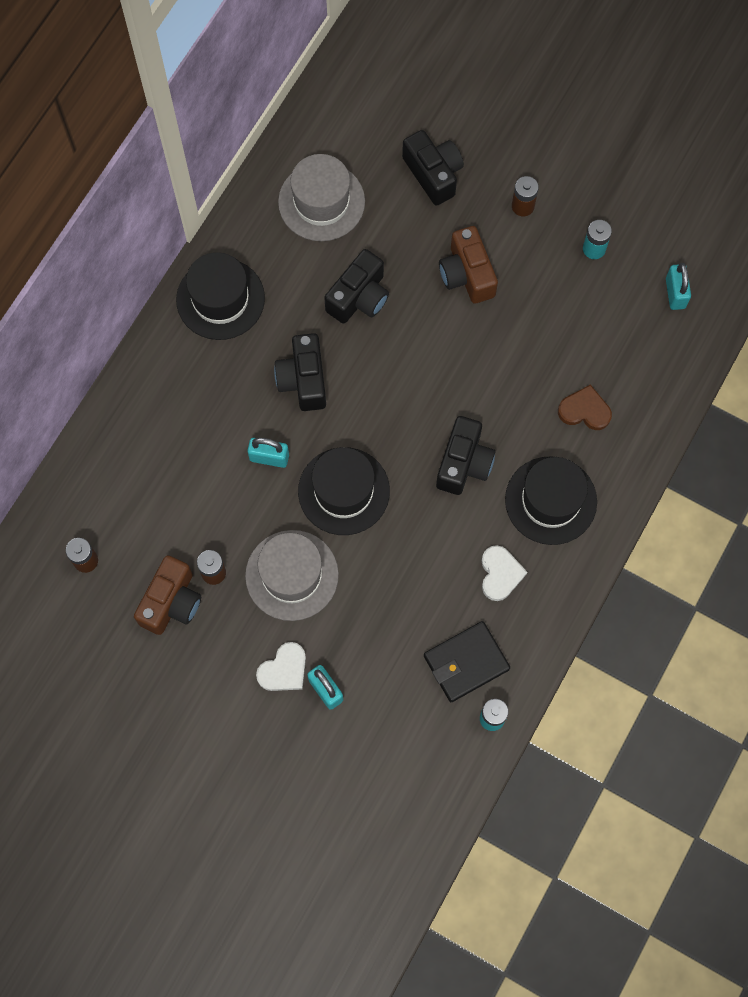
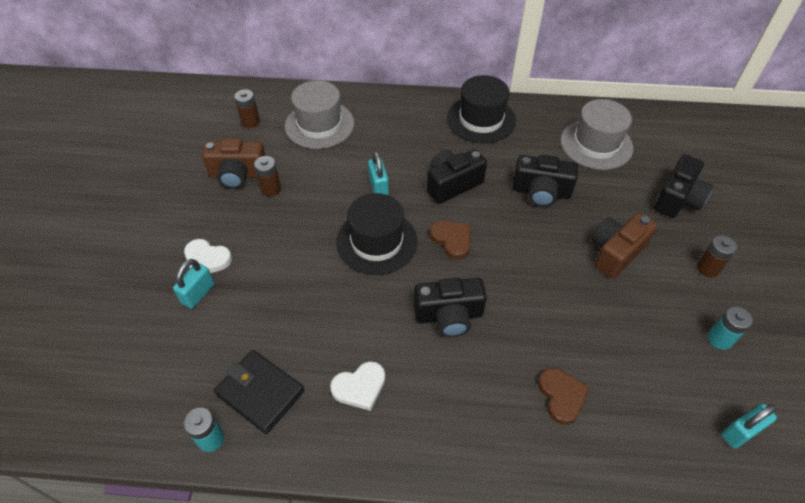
camera: 65 degrees right, 20 degrees down
grey hat [245,530,339,621] -> grey hat moved to [285,80,354,149]
black hat [505,456,597,545] -> none
none -> brown heart [430,221,470,259]

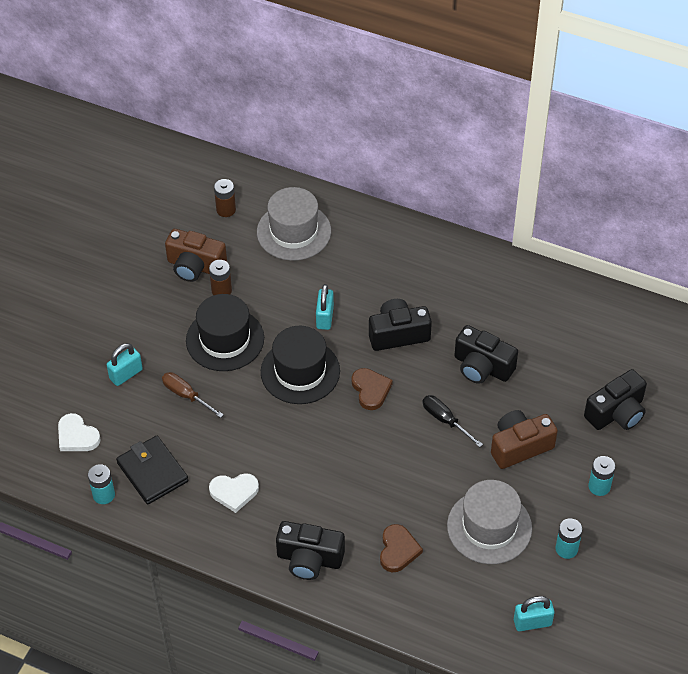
camera: 20 degrees right, 0 degrees up
white heart [184,239,232,273] -> white heart moved to [58,413,101,451]
black camera [414,278,487,337] -> black camera moved to [276,521,345,580]
black hat [447,75,516,144] -> black hat moved to [186,294,264,371]
grey hat [561,99,633,170] -> grey hat moved to [447,480,532,564]
brown battery [697,235,737,278] -> turquoise battery [588,456,615,496]
none -> brown screwdriver [162,372,224,418]
none -> black screwdriver [423,395,483,447]

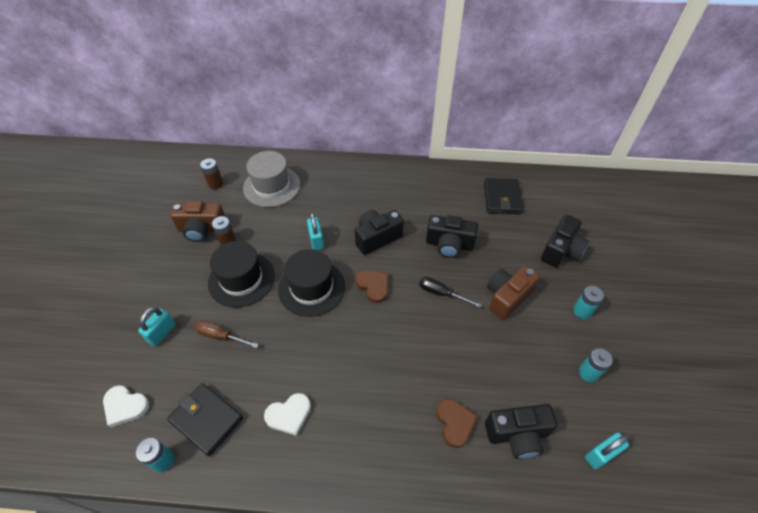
camera: 20 degrees left, 0 degrees up
black camera [276,521,345,580] -> black camera moved to [485,404,558,459]
grey hat [447,480,532,564] -> none
none -> black wallet [484,178,523,214]

